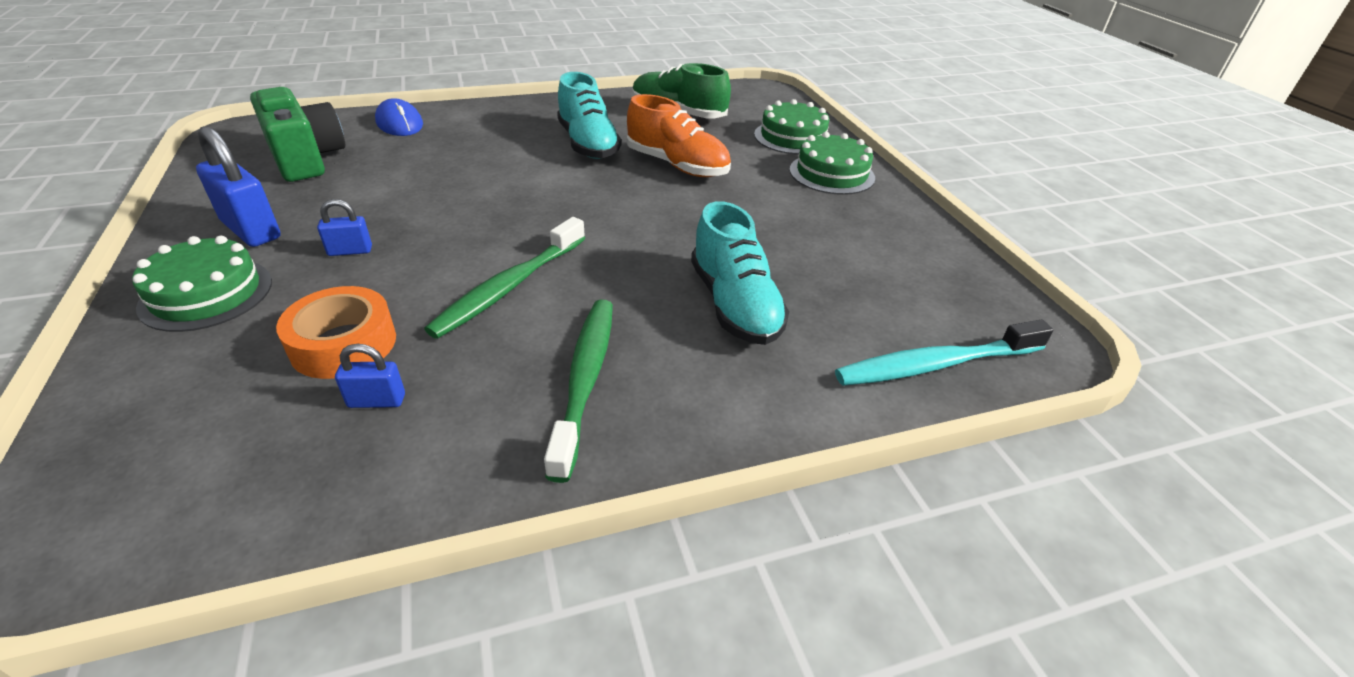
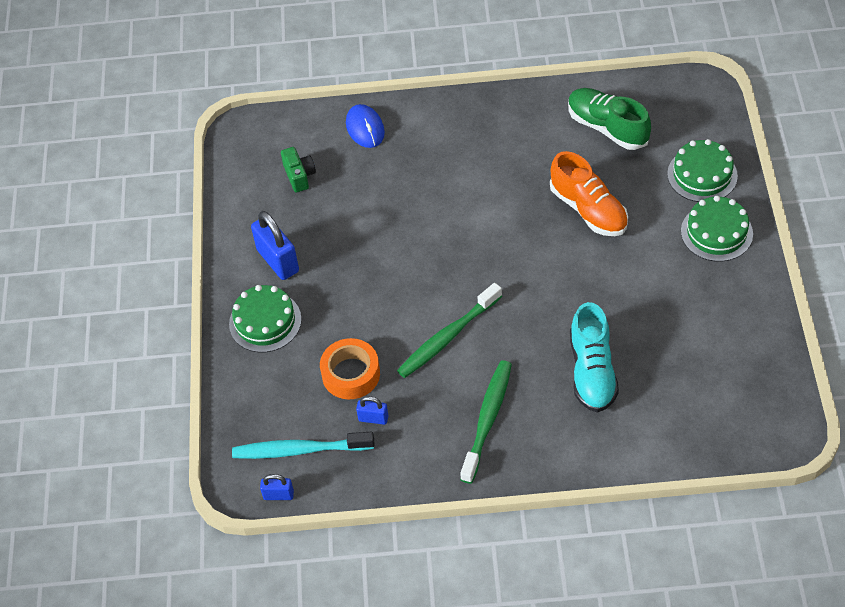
camera: 20 degrees right, 15 degrees up
green camera [250,87,345,182] -> green camera [281,147,316,193], size x0.54
blue padlock [317,199,372,256] -> blue padlock moved to [260,474,294,500]
turquoise shoe [557,72,621,159] -> none
turquoise toothbrush [835,320,1053,386] -> turquoise toothbrush moved to [232,432,374,459]

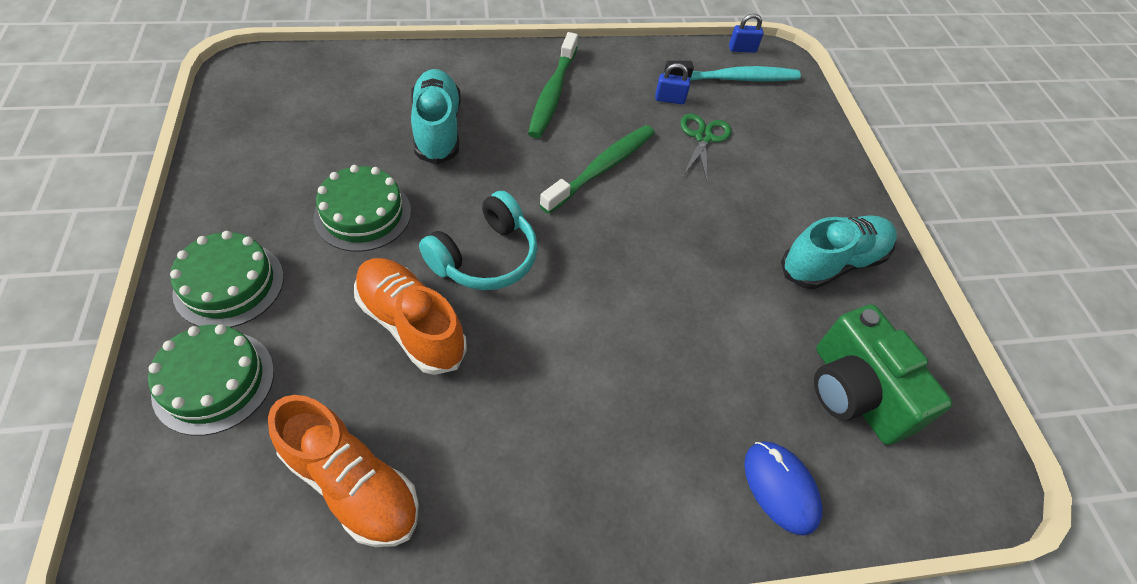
camera: 165 degrees right, 0 degrees up
green cake [229,285,302,352] -> green cake moved to [314,165,411,252]
blue padlock [251,211,299,280] -> turquoise shoe [781,215,897,290]
green camera [281,147,316,193] -> green camera [814,304,953,445], size x1.86
orange tape [320,338,380,399] -> green scissors [680,113,732,181]
green shoe [568,88,651,150] -> orange shoe [268,395,419,547]
none -> turquoise headphones [419,191,538,290]

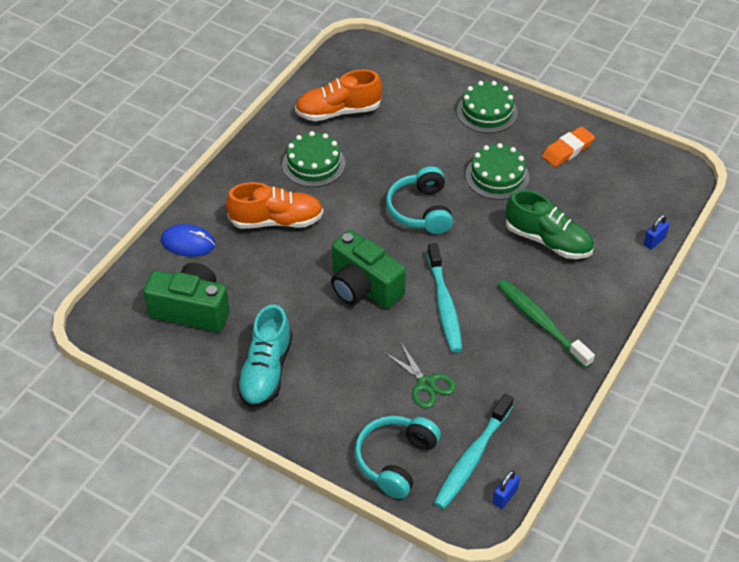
camera: 135 degrees right, 5 degrees down
green cake [148,324,274,436] -> green cake moved to [282,131,345,187]
orange shoe [354,258,467,375] -> orange shoe moved to [226,182,323,229]
turquoise shoe [411,69,461,165] -> green shoe [506,190,594,259]
green toothbrush [540,125,655,214] -> turquoise toothbrush [427,243,462,353]
blue padlock [655,63,690,104] -> blue padlock moved to [644,215,670,249]
none -> green camera [331,230,406,309]
none -> turquoise headphones [355,416,441,499]
none -> orange eraser [542,126,595,167]

